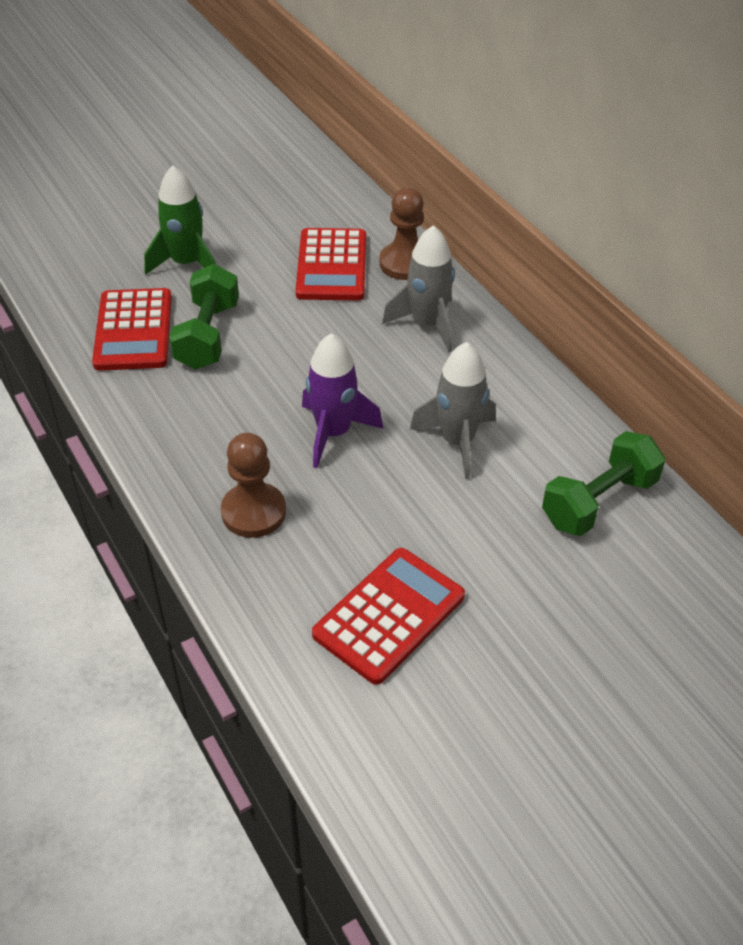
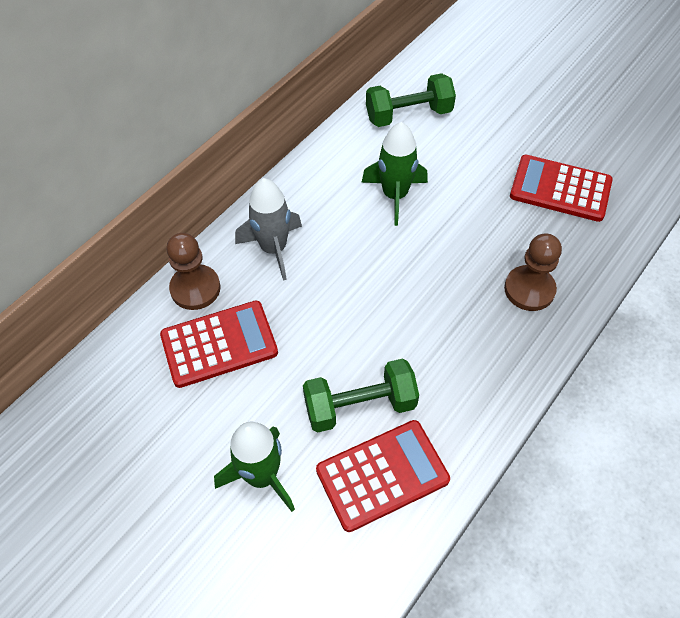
camera: 110 degrees left, 10 degrees up
purple rocket [302,333,383,468] -> none
grey rocket [410,342,496,479] -> green rocket [361,122,428,226]
green dumbbell [542,431,665,536] -> green dumbbell turned 45 degrees counterclockwise [366,73,456,127]

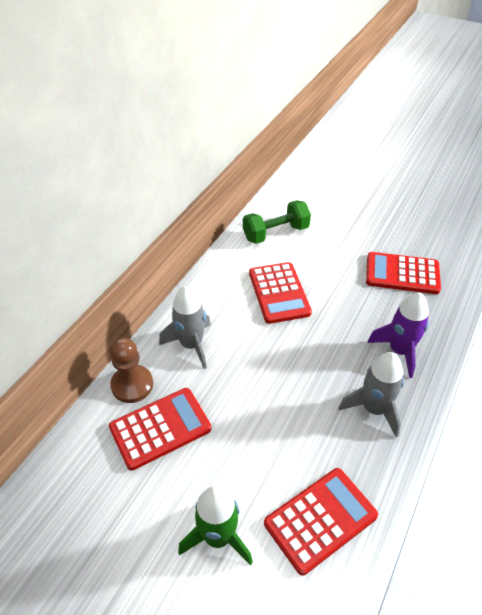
camera: 10 degrees left, 10 degrees down
green dumbbell [303,359,419,432] -> none
green rocket [361,122,428,226] -> red calculator [249,262,312,324]
brown pawn [504,234,562,311] -> purple rocket [367,292,429,378]
none -> grey rocket [339,352,404,437]

